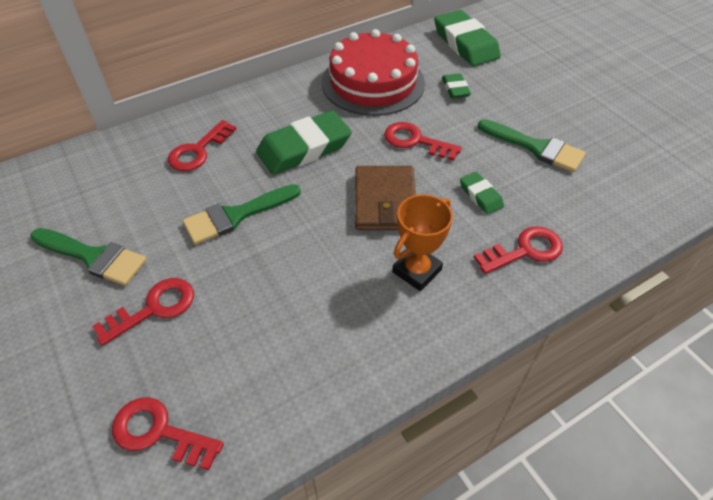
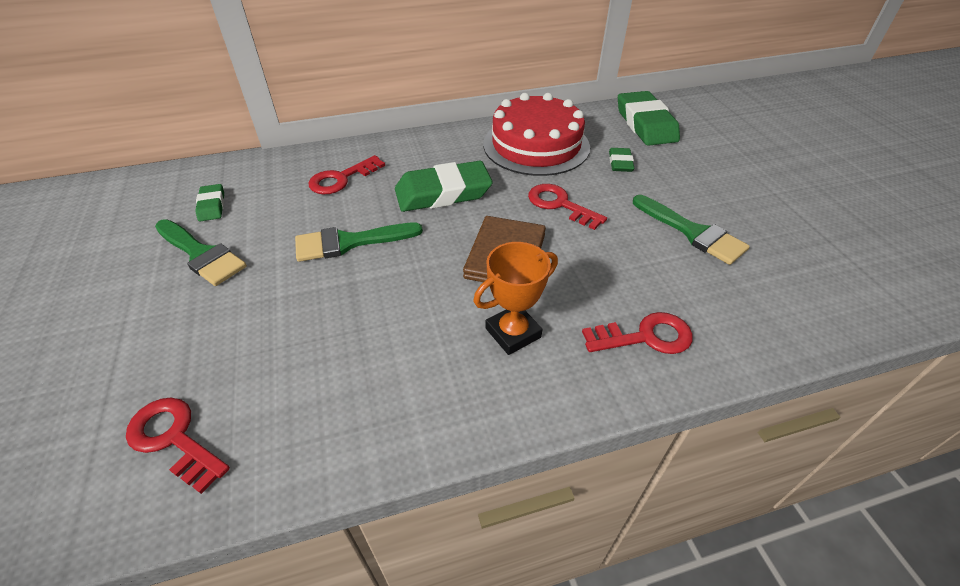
camera: 15 degrees right, 5 degrees down
red key [92,278,194,346] -> none
green eraser [460,172,504,214] -> green eraser moved to [195,184,224,221]

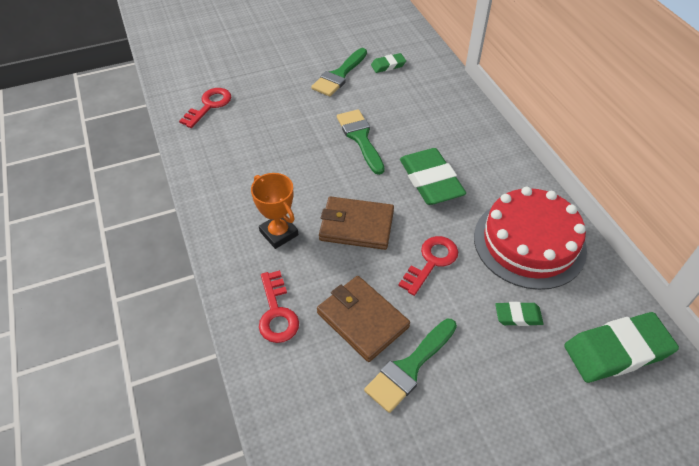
camera: 85 degrees right, 5 degrees up
red key [309,155,385,194] -> none
none -> brown wallet [317,276,410,362]

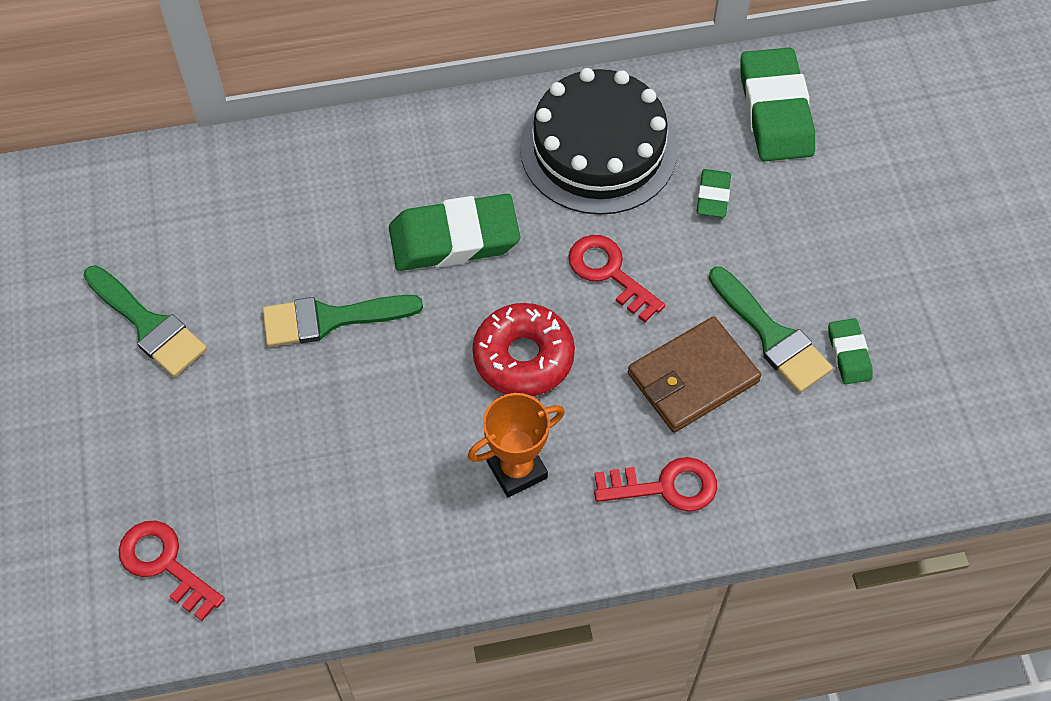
camera: 80 degrees left, 10 degrees up
brown wallet [319,197,394,250] -> red donut [472,303,575,396]
green eraser [371,53,406,73] -> green eraser moved to [828,318,873,384]
red cake [474,187,587,290] -> black cake [520,68,678,215]

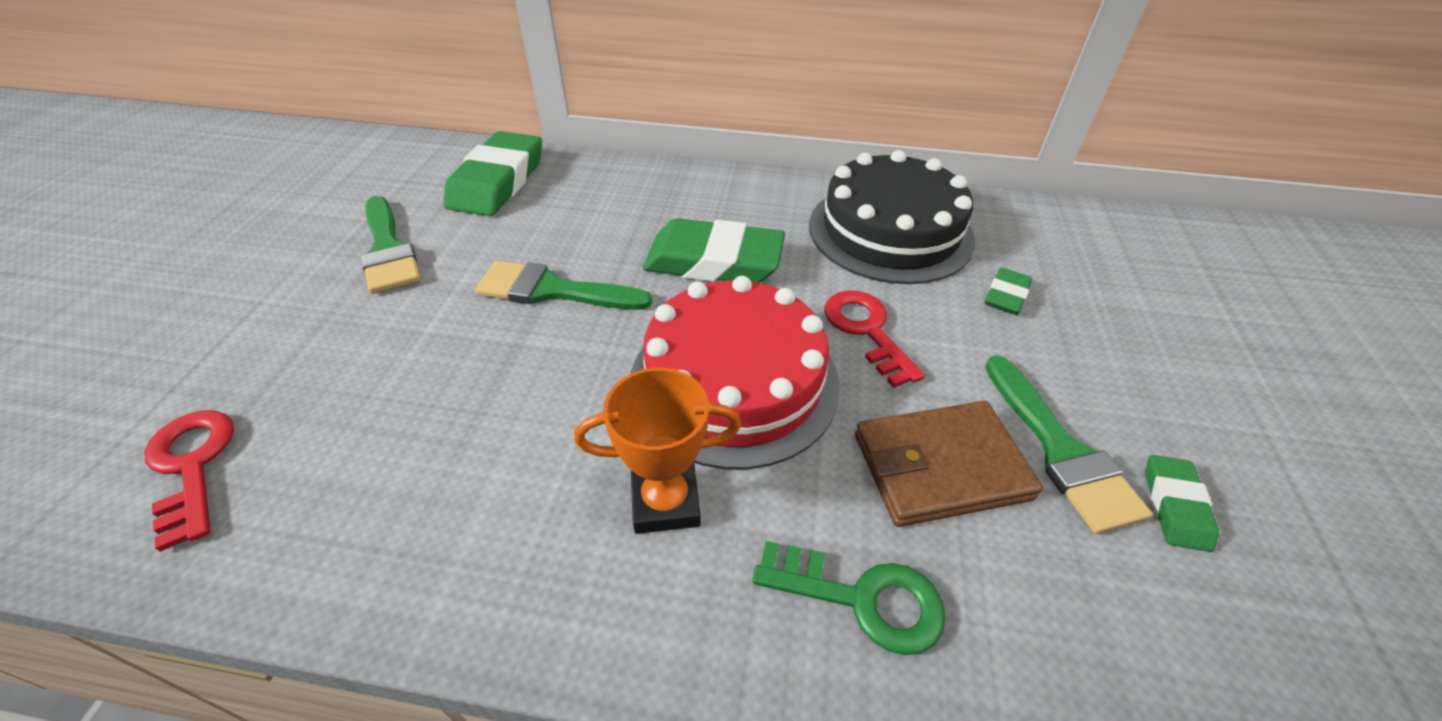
camera: 20 degrees right, 15 degrees down
red donut [472,303,575,396] -> red cake [631,276,840,470]
red key [594,457,717,512] -> green key [752,541,946,655]
green eraser [740,48,815,161] -> green eraser moved to [443,131,542,216]

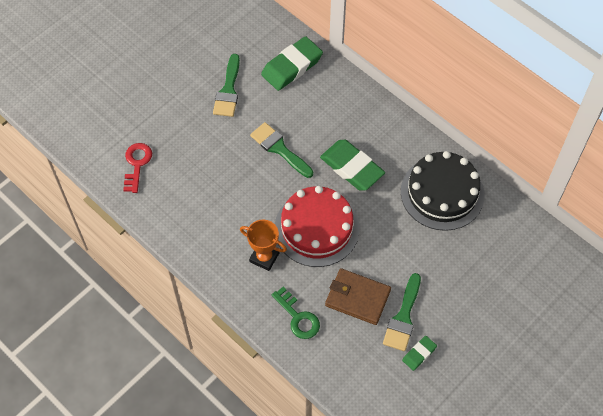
camera: 35 degrees right, 15 degrees up
red key [824,290,925,388] -> none
green eraser [984,268,1032,315] -> none

